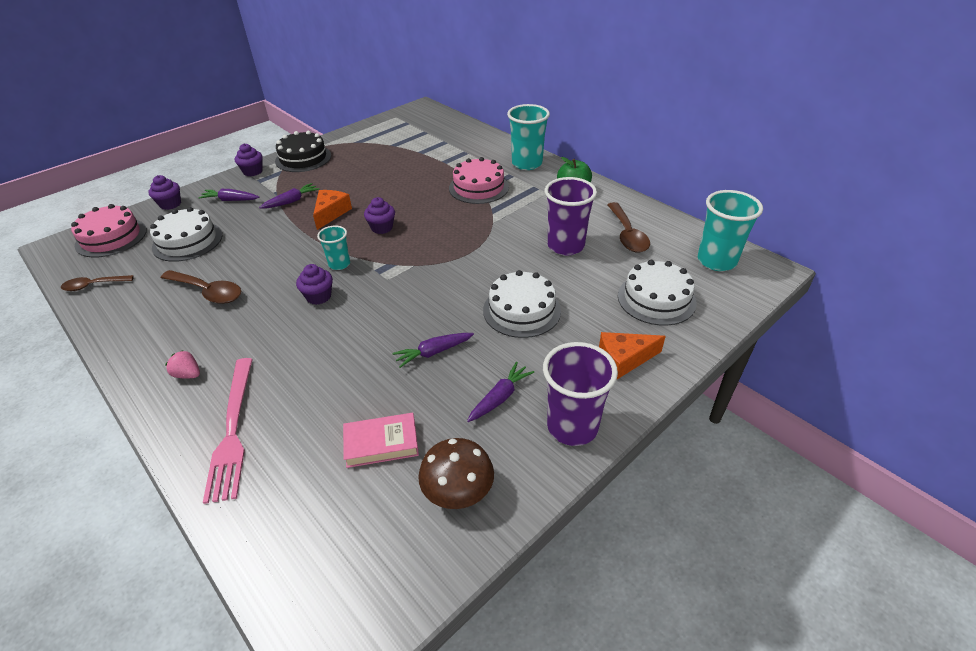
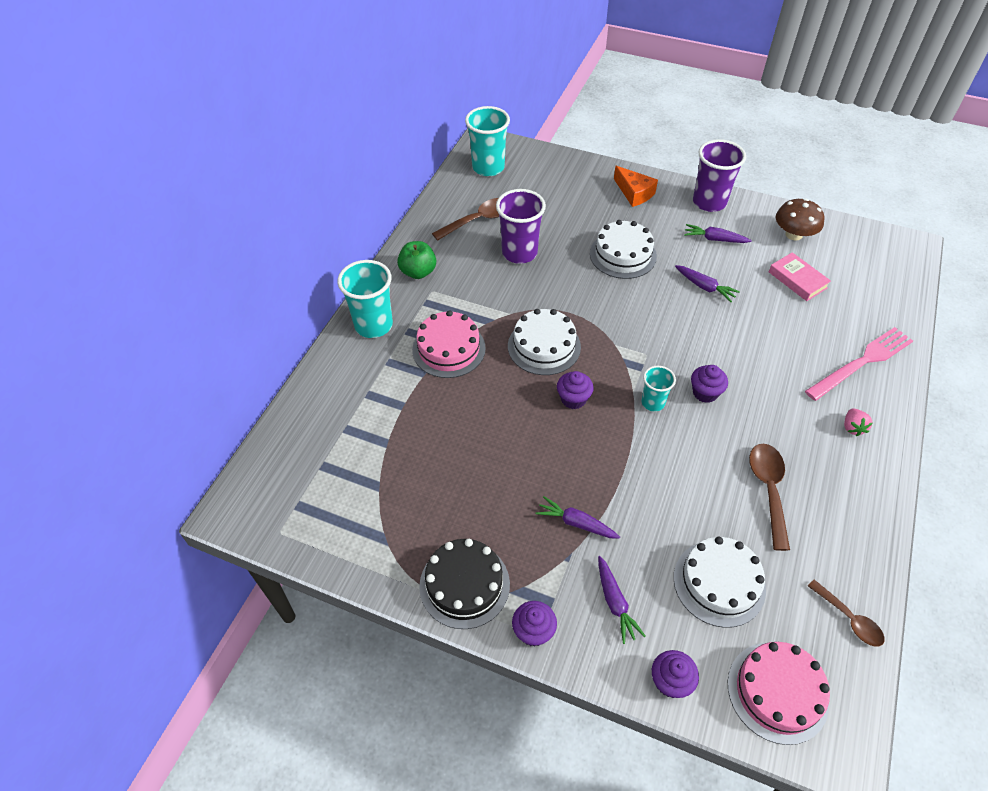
camera: 115 degrees left, 10 degrees up
orange cheese [313,190,352,230] -> none
white cake [618,260,697,325] -> white cake moved to [508,309,581,375]

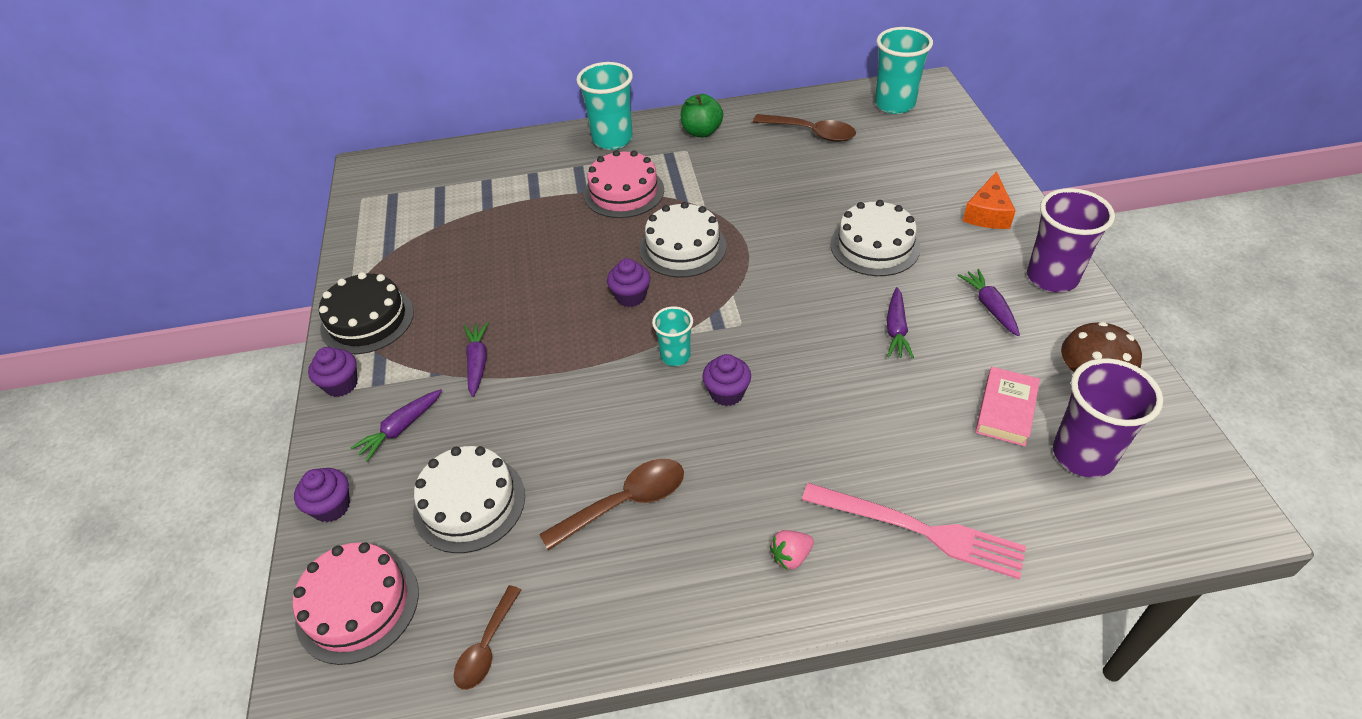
camera: 60 degrees right, 5 degrees down
purple cup [496,189,546,264] -> purple cup moved to [1053,358,1163,478]

